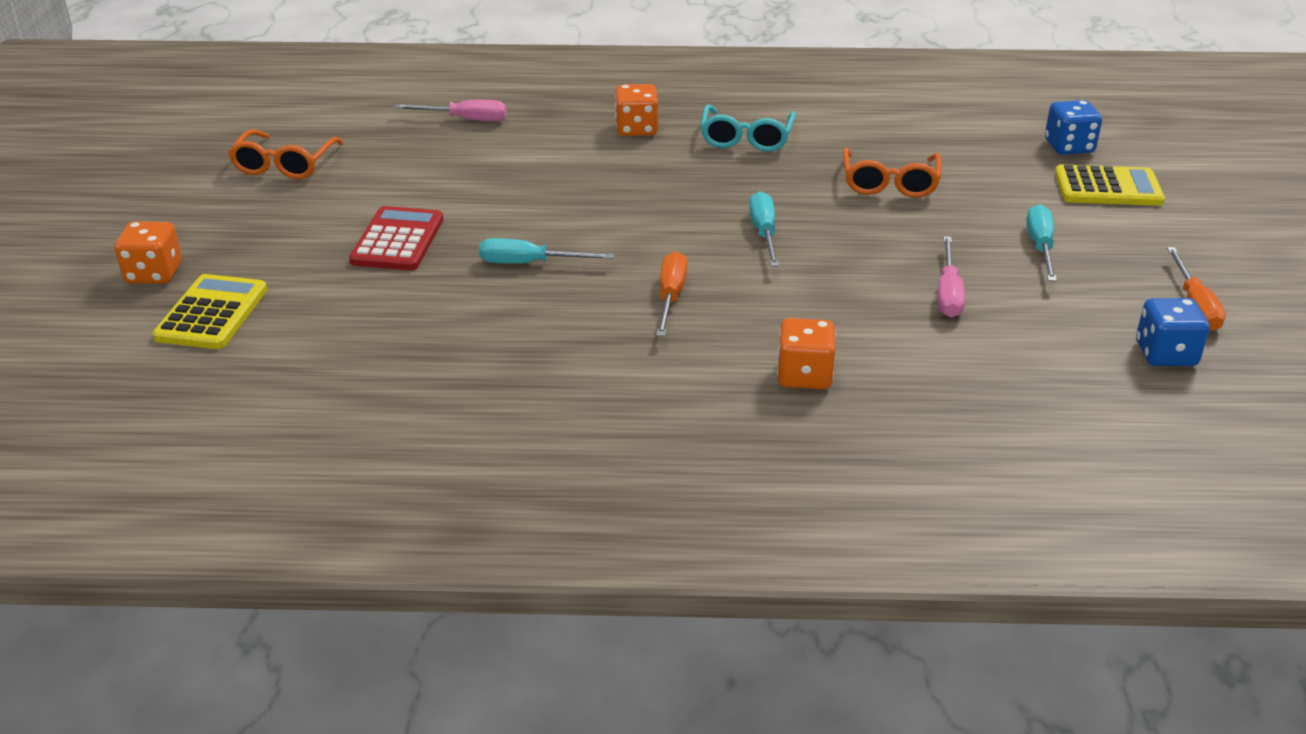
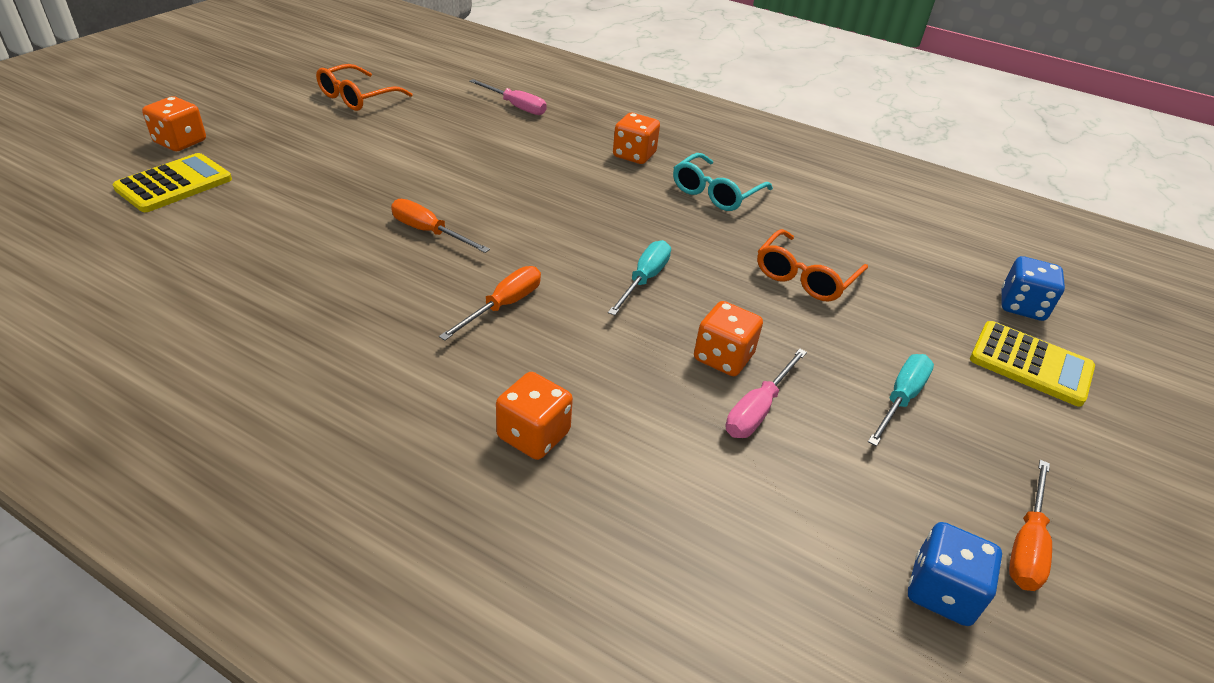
camera: 25 degrees right, 5 degrees up
red calculator [349,206,444,270] -> none
turquoise screwdriver [479,238,614,264] -> orange screwdriver [391,199,490,253]
none -> orange dice [694,301,763,376]

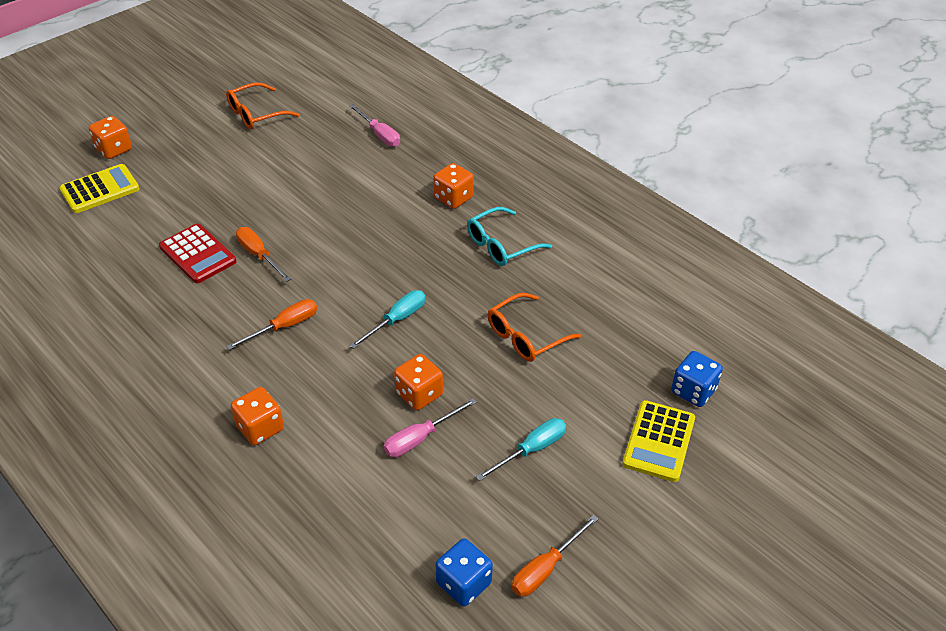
camera: 20 degrees right, 5 degrees up
yellow calculator [970,321,1095,407] -> yellow calculator turned 60 degrees clockwise [622,400,695,482]
none -> red calculator [159,224,236,283]

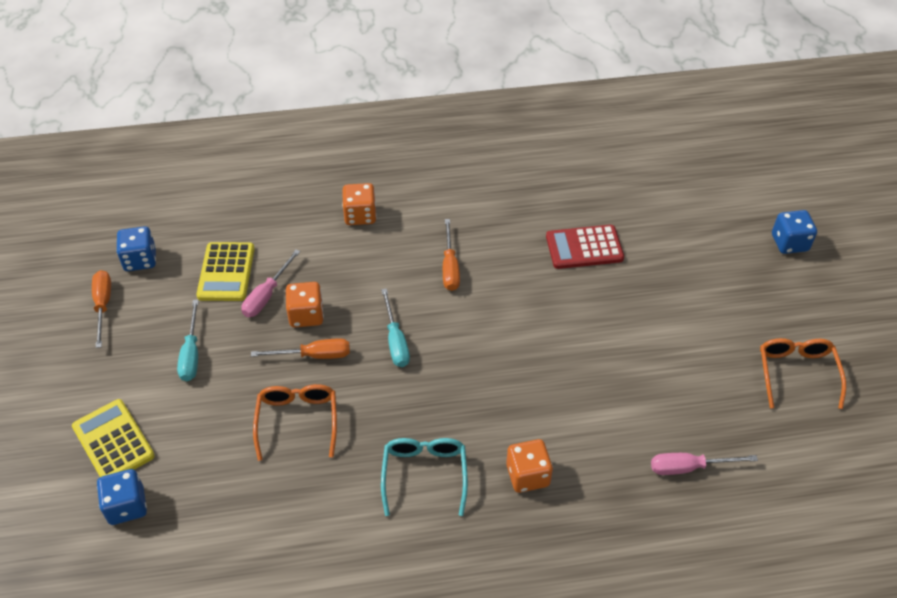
camera: 125 degrees right, 5 degrees up
yellow calculator [59,164,140,213] -> yellow calculator moved to [196,242,255,301]
orange dice [89,116,132,159] -> blue dice [772,210,817,254]
orange screwdriver [236,227,291,282] -> orange screwdriver moved to [251,338,350,359]
pink screwdriver [384,398,477,457] -> pink screwdriver turned 150 degrees counterclockwise [241,250,300,317]

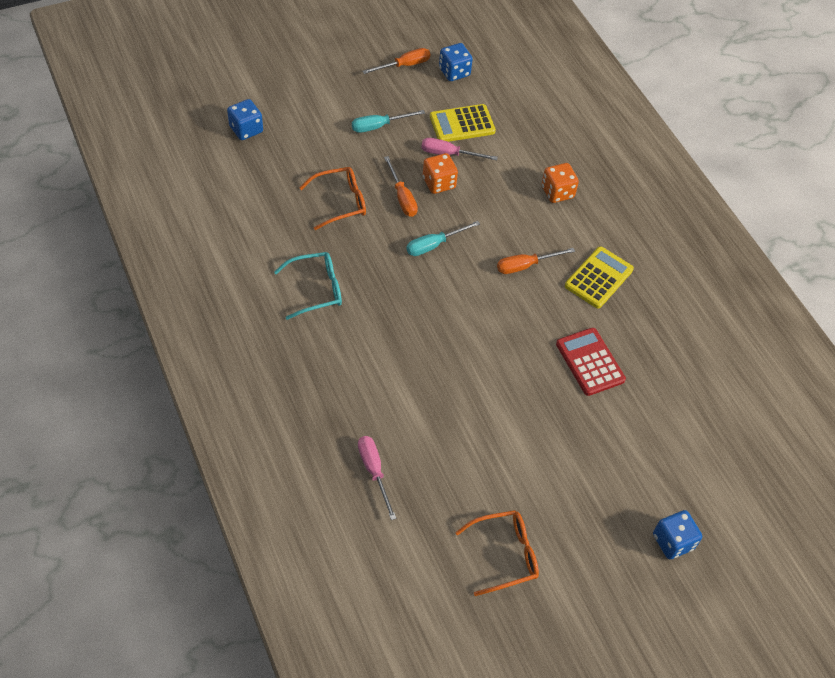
camera: 70 degrees right, 5 degrees up
yellow calculator [72,399,155,477] -> yellow calculator moved to [565,246,634,309]
orange dice [506,439,553,493] -> none

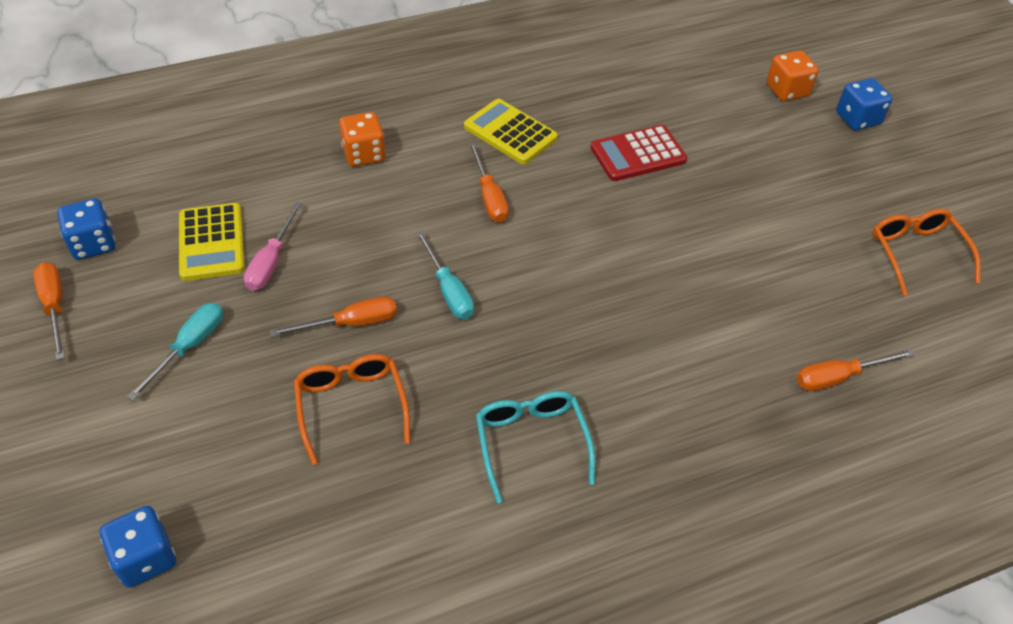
camera: 85 degrees left, 5 degrees down
turquoise screwdriver [352,110,425,133] -> turquoise screwdriver turned 135 degrees counterclockwise [127,303,223,400]
pink screwdriver [358,436,396,520] -> orange screwdriver [797,349,915,391]
orange dice [423,153,458,194] -> orange dice moved to [767,50,819,101]

